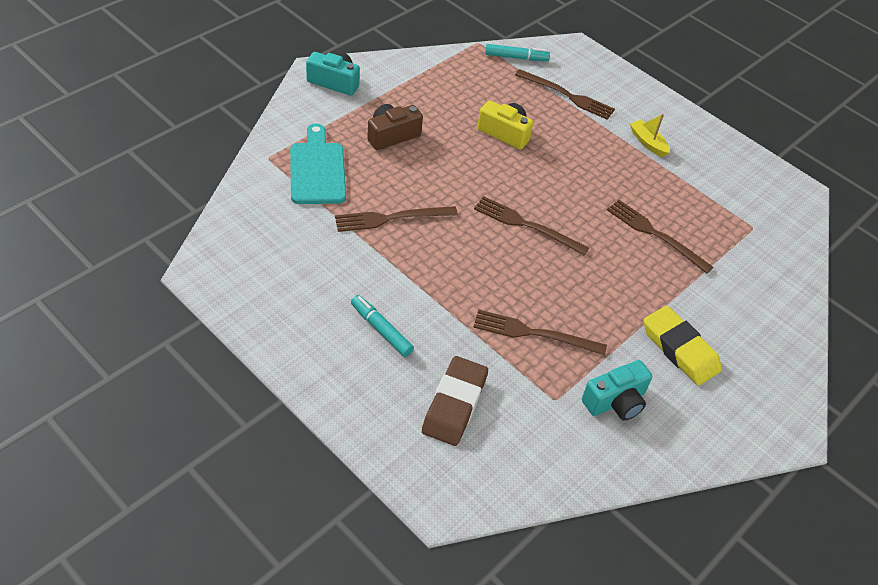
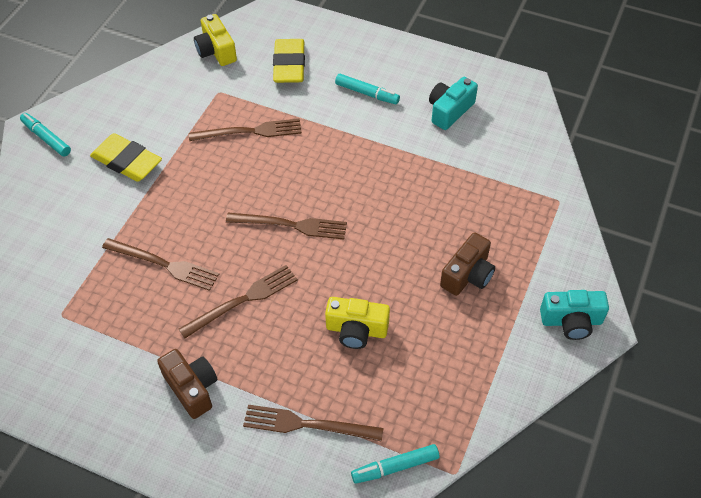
camera: 165 degrees right, 5 degrees up
turquoise cutting board [290,123,346,204] -> none
brown fork [335,206,458,232] -> brown fork moved to [179,265,298,338]
brown eraser [422,356,488,446] -> yellow eraser [273,39,305,83]
turquoise camera [582,360,652,421] -> turquoise camera moved to [429,77,478,130]
yellow boat [630,114,670,157] -> brown camera [157,349,217,419]
none -> turquoise marker [20,113,71,157]
none -> yellow camera [194,14,237,66]

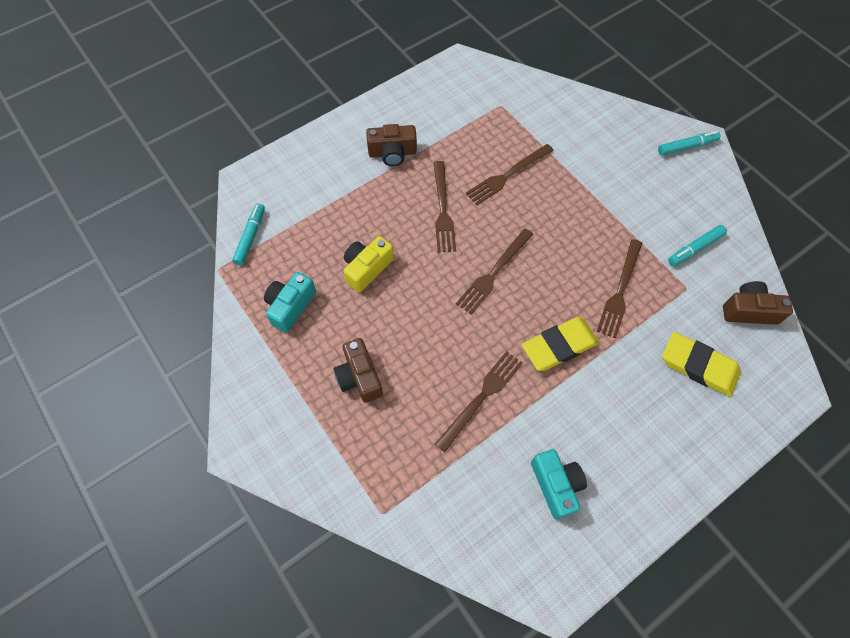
camera: 120 degrees right, 10 degrees up
yellow eraser [90,133,162,182] -> yellow eraser moved to [522,317,599,371]
yellow camera [194,14,237,66] -> brown camera [723,281,793,325]
brown fork [243,405,383,442] -> brown fork moved to [435,351,523,452]
turquoise marker [335,74,400,104] -> turquoise marker moved to [668,225,727,266]
turquoise camera [540,290,609,340] -> turquoise camera moved to [264,272,316,333]

